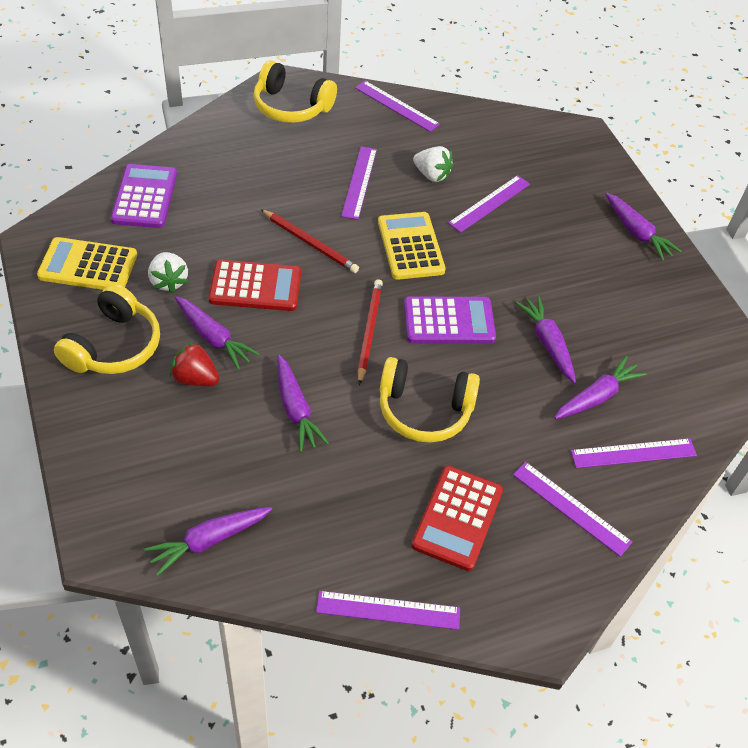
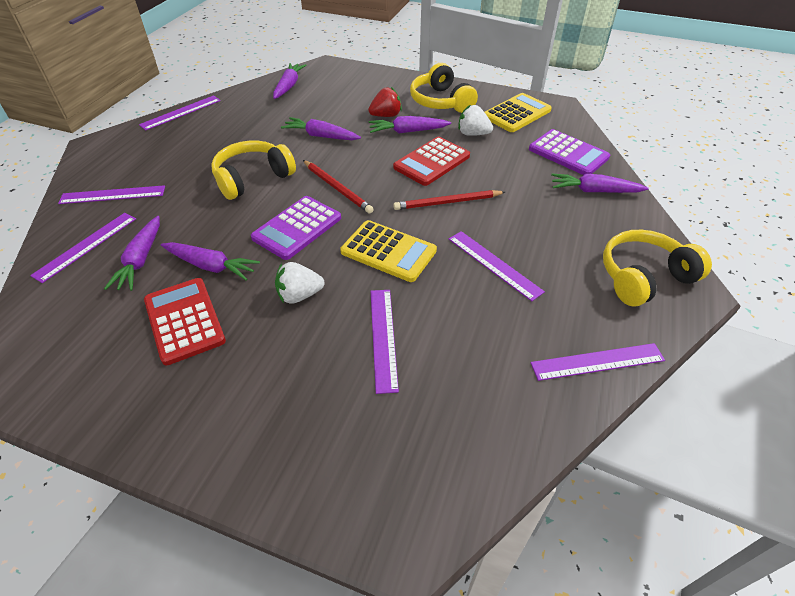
camera: 135 degrees right, 5 degrees down
red calculator [411,466,503,571] -> red calculator moved to [144,278,226,365]
white strawberry [413,146,453,182] -> white strawberry moved to [275,262,324,304]
purple carrot [606,193,681,261] -> purple carrot moved to [551,174,649,193]

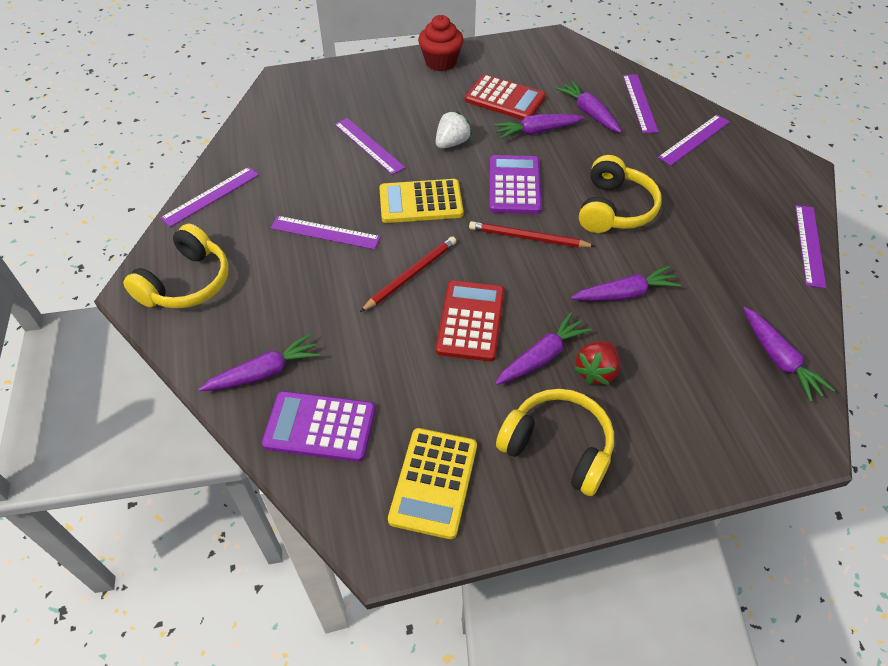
camera: 145 degrees right, 5 degrees up
white strawberry [458,105,493,136] -> none
none -> red cupcake [418,15,463,71]

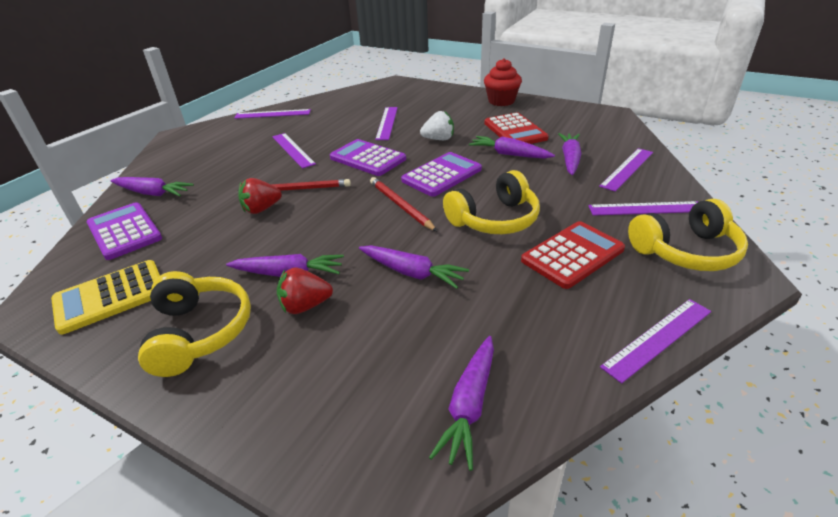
camera: 45 degrees right, 15 degrees down
yellow headphones [123,224,229,309] -> yellow headphones moved to [628,199,748,271]
yellow calculator [379,179,463,223] -> purple calculator [330,139,406,176]
red calculator [436,280,504,361] -> red calculator moved to [521,221,625,289]
none -> red strawberry [238,178,282,214]

